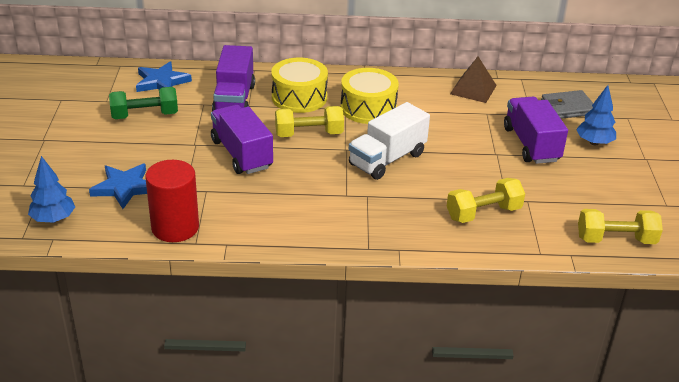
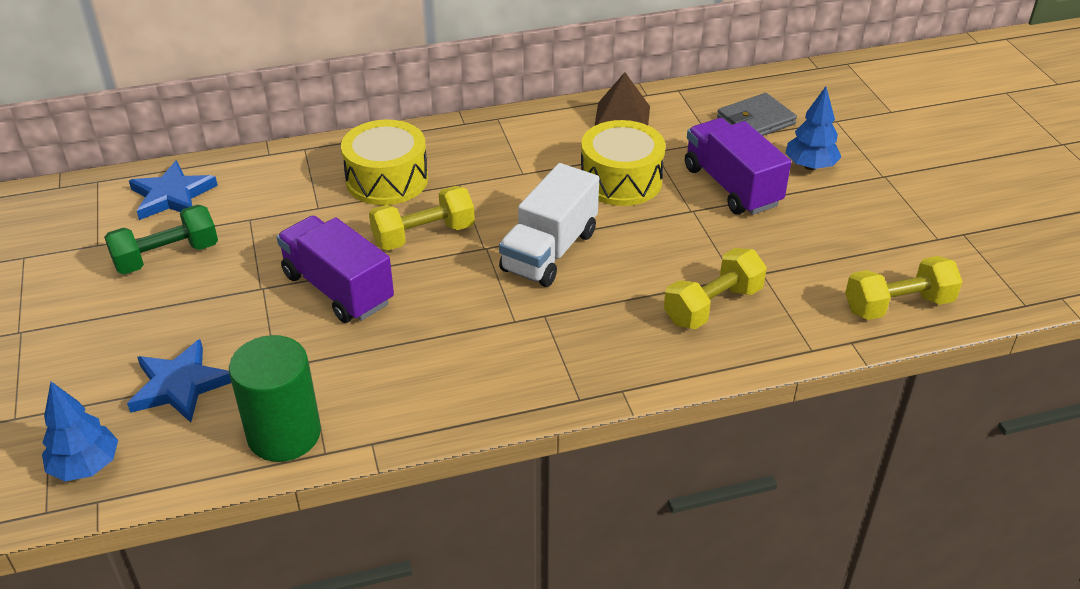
camera: 15 degrees left, 5 degrees up
red cylinder [145,160,199,242] -> green cylinder [229,335,321,462]
purple truck [212,45,255,112] -> none
yellow drum [341,68,399,124] -> yellow drum moved to [581,120,666,206]

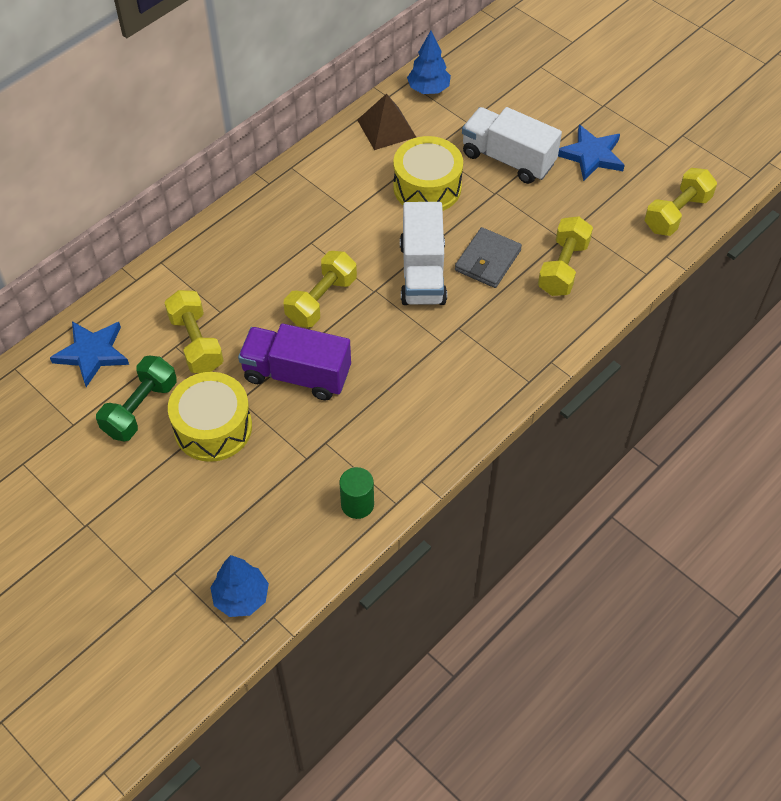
camera: 30 degrees left, 15 degrees up
blue star [127,339,232,423] -> blue star moved to [558,125,625,181]
green cylinder [229,335,321,462] -> green cylinder [339,467,374,519], size x0.58
yellow drum [341,119,428,205] -> yellow drum moved to [168,372,252,462]
purple truck [685,118,791,215] -> white truck [462,107,562,184]
grey wallet [717,93,797,136] -> grey wallet moved to [455,227,522,288]
blue tree [785,86,841,170] -> blue tree moved to [407,31,451,94]
none -> yellow dumbbell [164,290,224,373]

